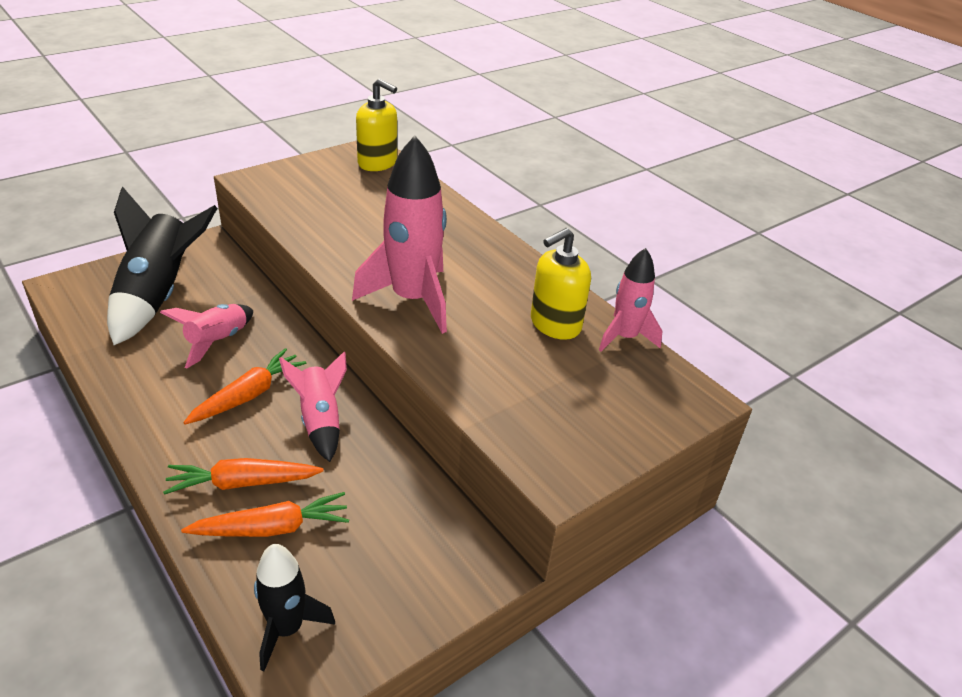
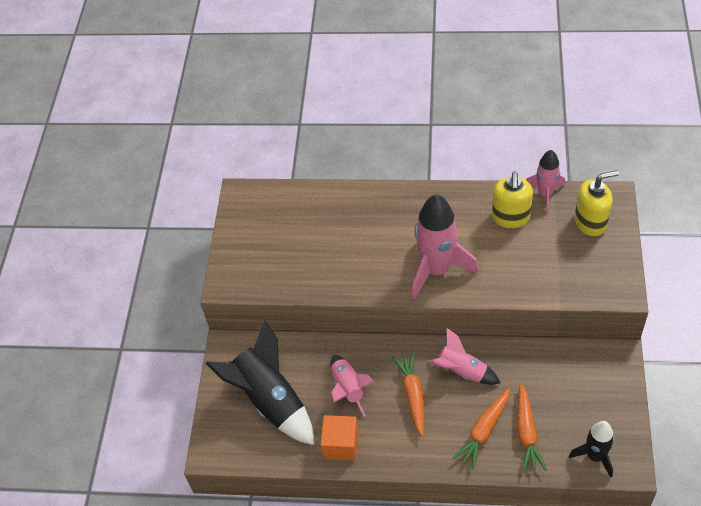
camera: 40 degrees left, 15 degrees up
orange carrot [181,492,349,537] -> orange carrot turned 150 degrees clockwise [517,383,547,473]
yellow soap dispenser [356,78,397,171] -> yellow soap dispenser moved to [575,170,619,236]
none -> orange cube [320,415,359,460]

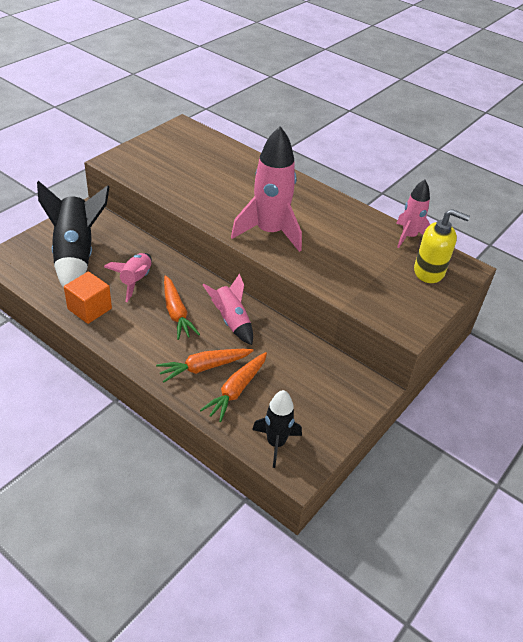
camera: 25 degrees right, 10 degrees down
orange carrot [393,352,424,437] -> orange carrot turned 135 degrees clockwise [164,275,200,340]
yellow soap dispenser [492,171,533,228] -> none

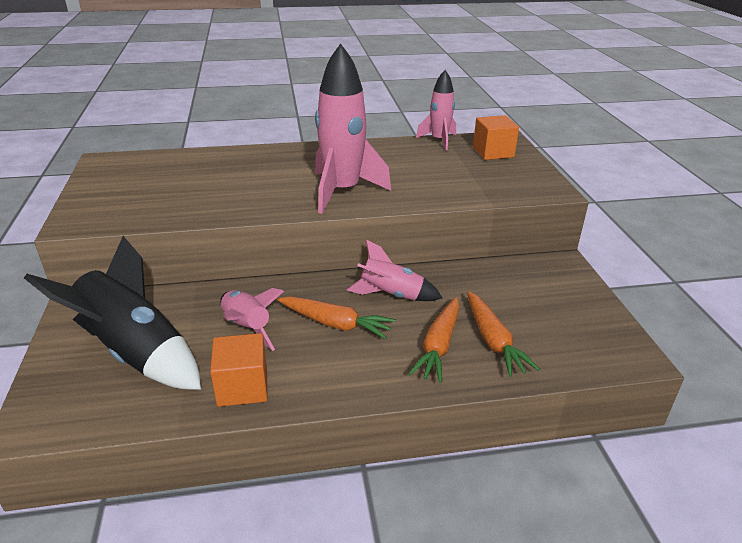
camera: 45 degrees left, 10 degrees down
black rocket [252,390,302,468] -> none
yellow soap dispenser [414,209,470,283] -> orange cube [473,115,519,160]

